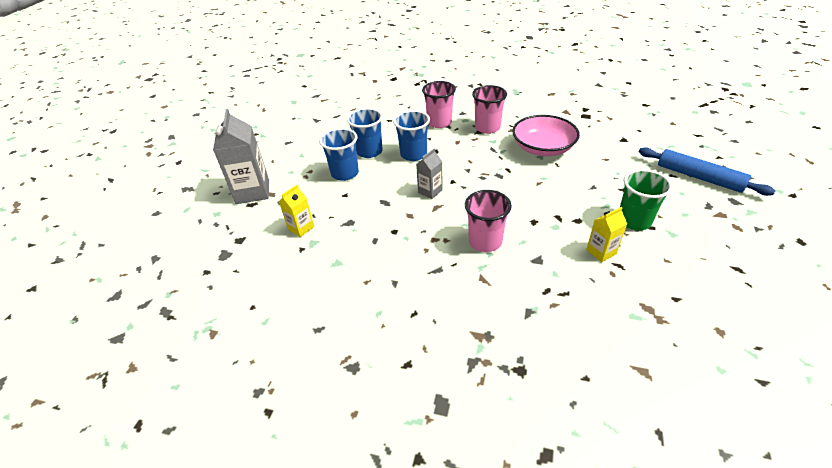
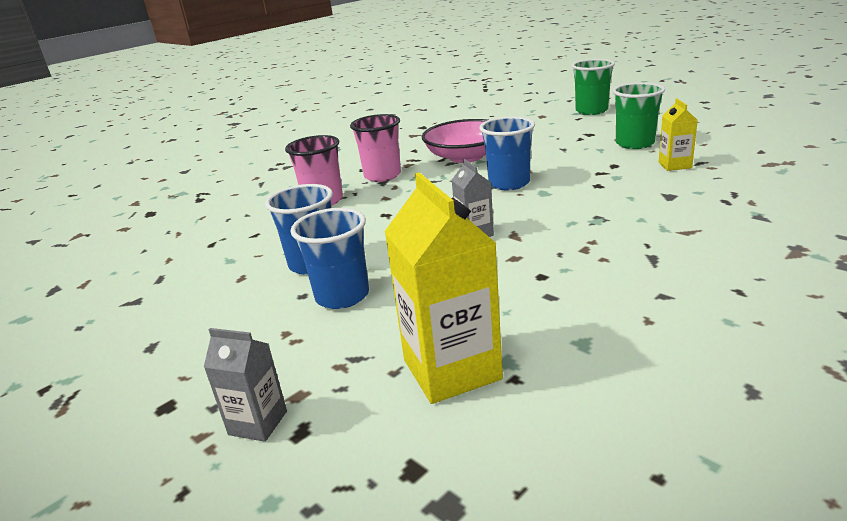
camera: 60 degrees left, 15 degrees down
grey carton [213,109,269,204] -> grey carton [204,328,287,442], size x0.54
yellow carton [279,185,314,237] -> yellow carton [384,172,503,404], size x1.87
blue cup [393,110,430,161] -> blue cup moved to [479,116,535,190]
pink cup [465,190,512,252] -> none
blue rolling pin [639,147,775,196] -> green cup [571,59,615,115]

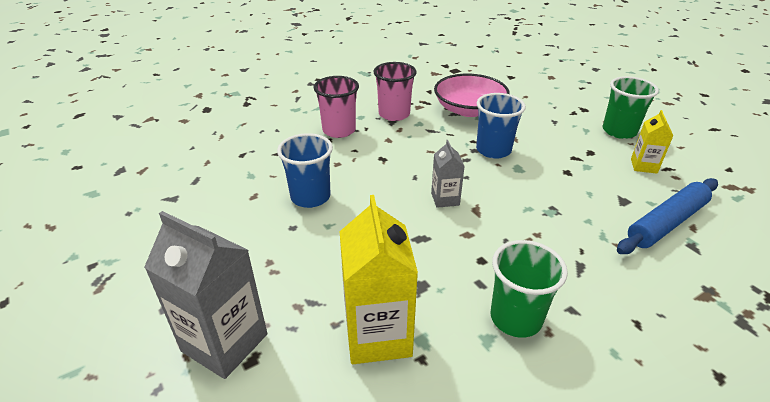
camera: 10 degrees right, 10 degrees up
grey carton [204,328,287,442] -> grey carton [144,211,267,379], size x1.87
blue cup [291,208,369,309] -> none
green cup [571,59,615,115] -> green cup moved to [491,240,568,338]
none -> blue rolling pin [617,178,718,254]

